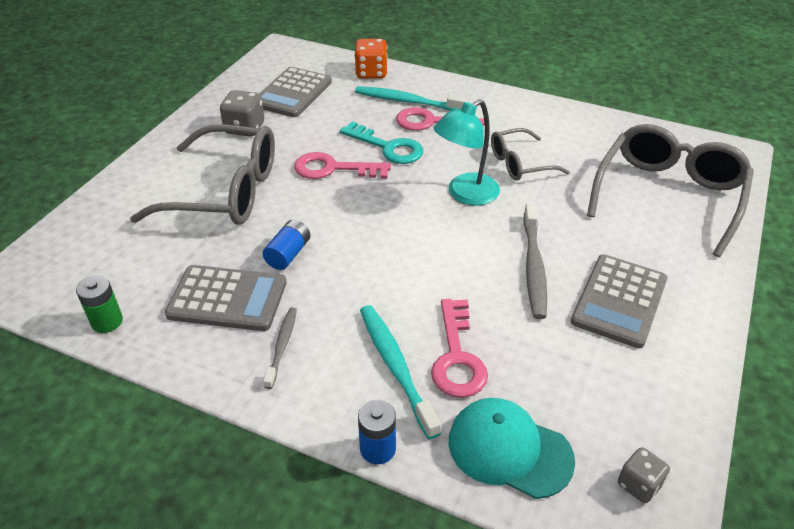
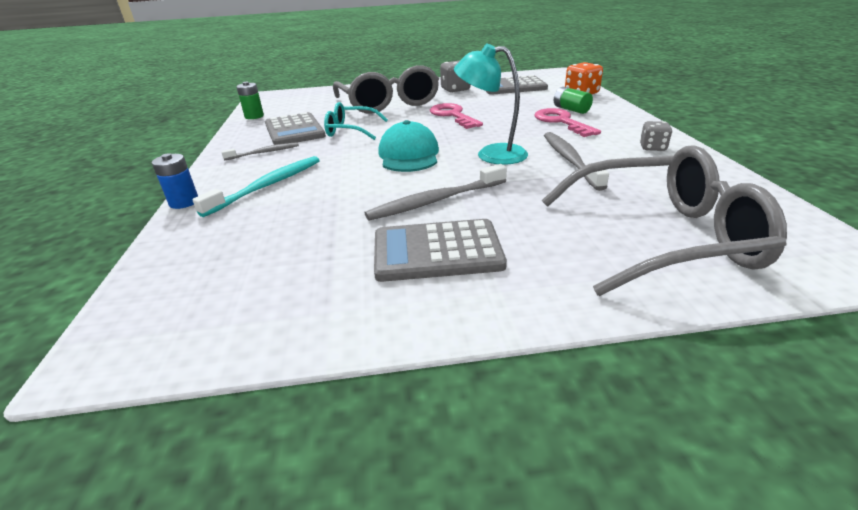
camera: 60 degrees right, 10 degrees down
blue battery [262,220,310,270] -> turquoise glasses [324,102,388,140]
turquoise key [340,121,423,164] -> none
turquoise toothbrush [355,86,469,111] -> green battery [554,87,593,114]
pink key [431,299,488,398] -> none
turquoise cap [448,398,575,499] -> turquoise cap moved to [378,120,439,172]
grey glasses [491,128,570,181] -> grey toothbrush [544,132,609,191]
grey dice [618,447,670,503] -> grey dice moved to [640,121,672,151]

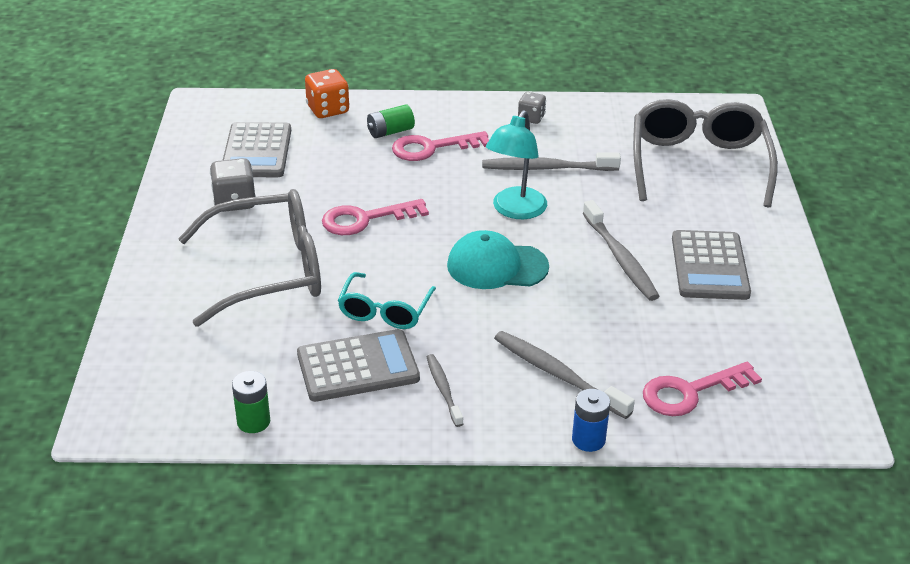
camera: 85 degrees left, 5 degrees up
turquoise toothbrush [192,156,320,217] -> grey toothbrush [494,331,635,419]
none -> pink key [643,362,762,416]

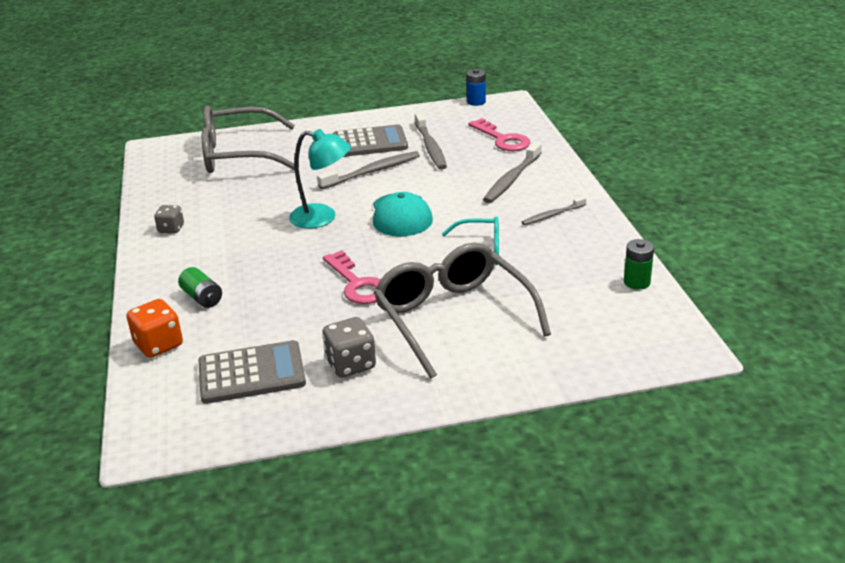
camera: 100 degrees left, 5 degrees down
grey calculator [297,329,420,402] -> none
pink key [392,131,489,161] -> none
grey toothbrush [482,152,621,171] -> grey toothbrush moved to [415,112,447,170]
blue battery [572,389,610,452] -> blue battery moved to [466,69,486,106]

